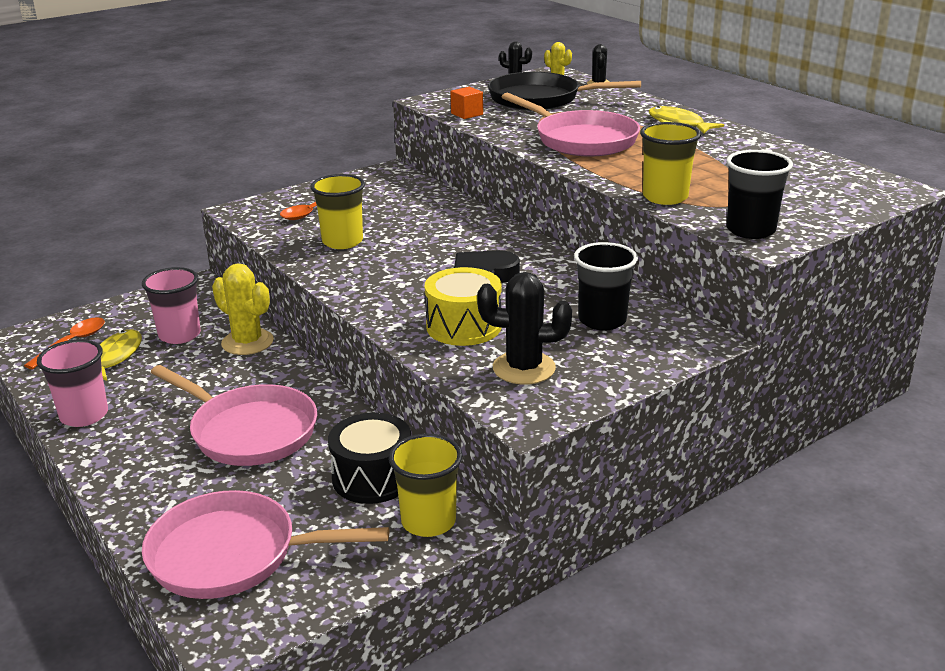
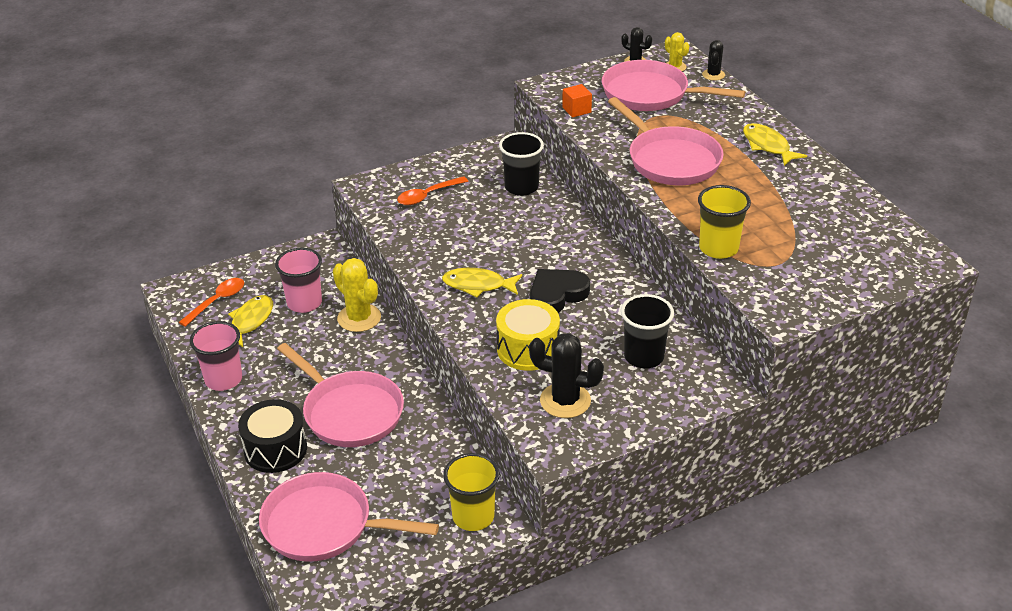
camera: 10 degrees right, 10 degrees up
yellow cup [310,174,365,249] -> none
black drum [328,413,411,504] -> black drum moved to [238,399,307,473]
black pan [488,72,641,110] -> pink pan [602,60,745,111]
black cup [726,150,793,239] -> black cup moved to [499,132,544,196]
none -> yellow fish [442,268,522,297]

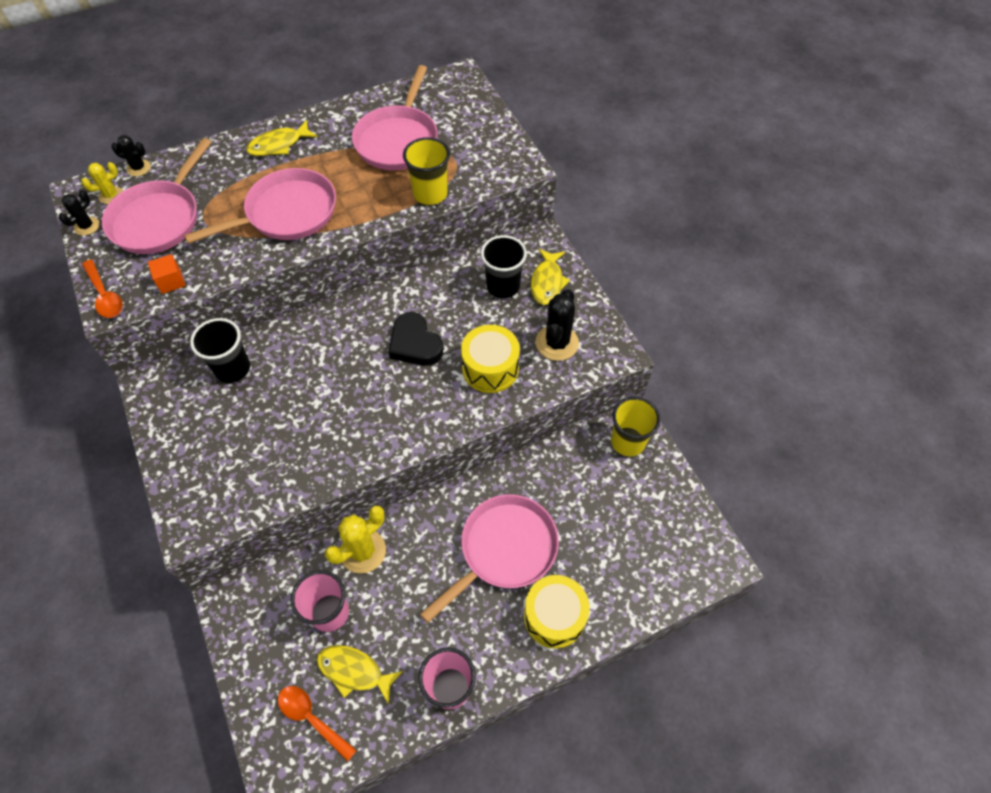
camera: 90 degrees left, 20 degrees up
black drum [238,399,307,473] -> yellow drum [524,575,590,649]
pink pan [259,472,439,562] -> pink pan moved to [352,65,438,170]
orange spoon [397,176,468,205] -> orange spoon moved to [82,259,123,318]
yellow fish [442,268,522,297] -> yellow fish moved to [531,248,570,305]

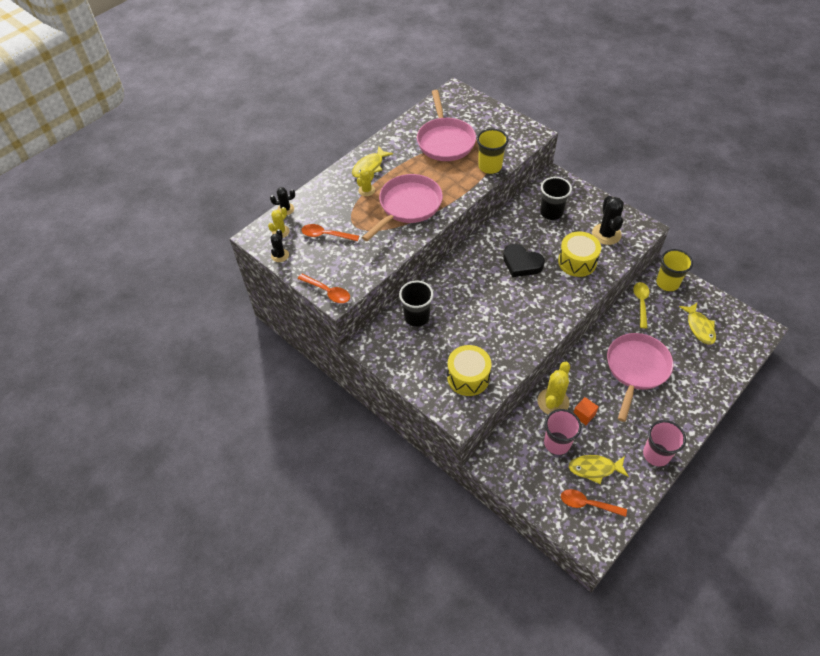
camera: 20 degrees left, 5 degrees down
pink pan [102,138,212,254] -> orange spoon [301,224,359,241]
orange cube [148,254,186,294] -> orange cube moved to [573,397,598,425]
yellow drum [524,575,590,649] -> yellow drum moved to [447,345,491,396]
yellow fish [531,248,570,305] -> yellow fish moved to [679,303,716,345]
none -> yellow cactus [357,168,375,196]
none -> yellow spoon [633,282,650,328]

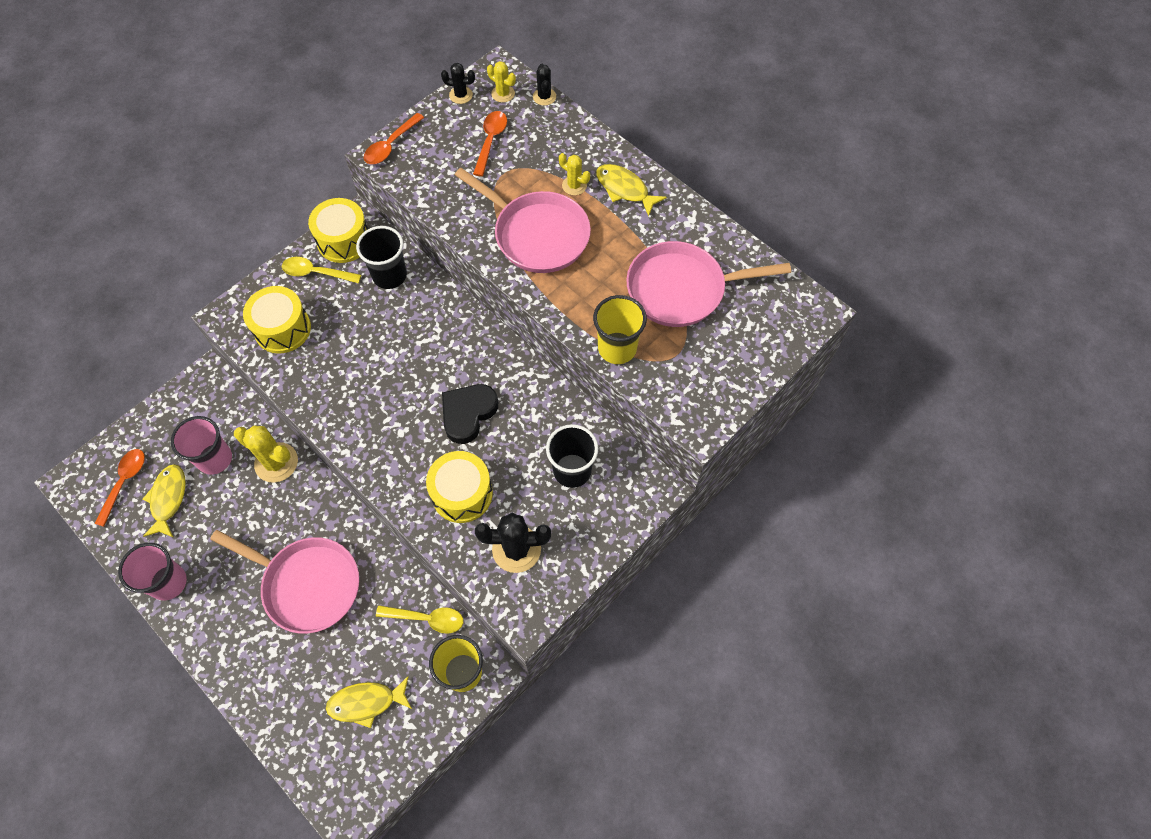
camera: 90 degrees right, 10 degrees up
orange cube [573,397,598,425] -> none
none -> yellow spoon [282,257,361,284]
none -> yellow drum [308,198,368,263]

